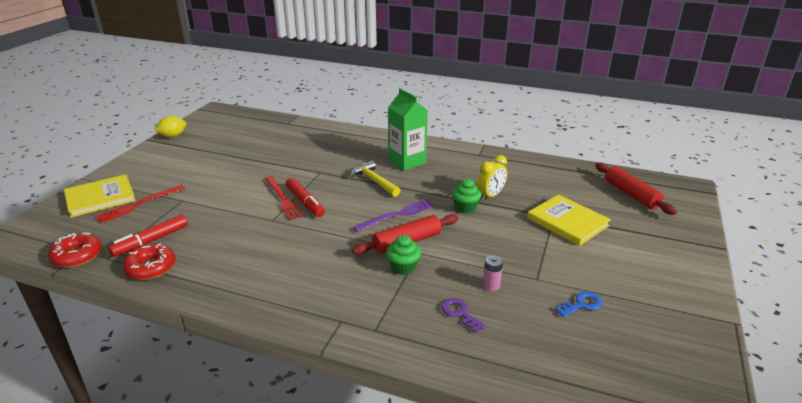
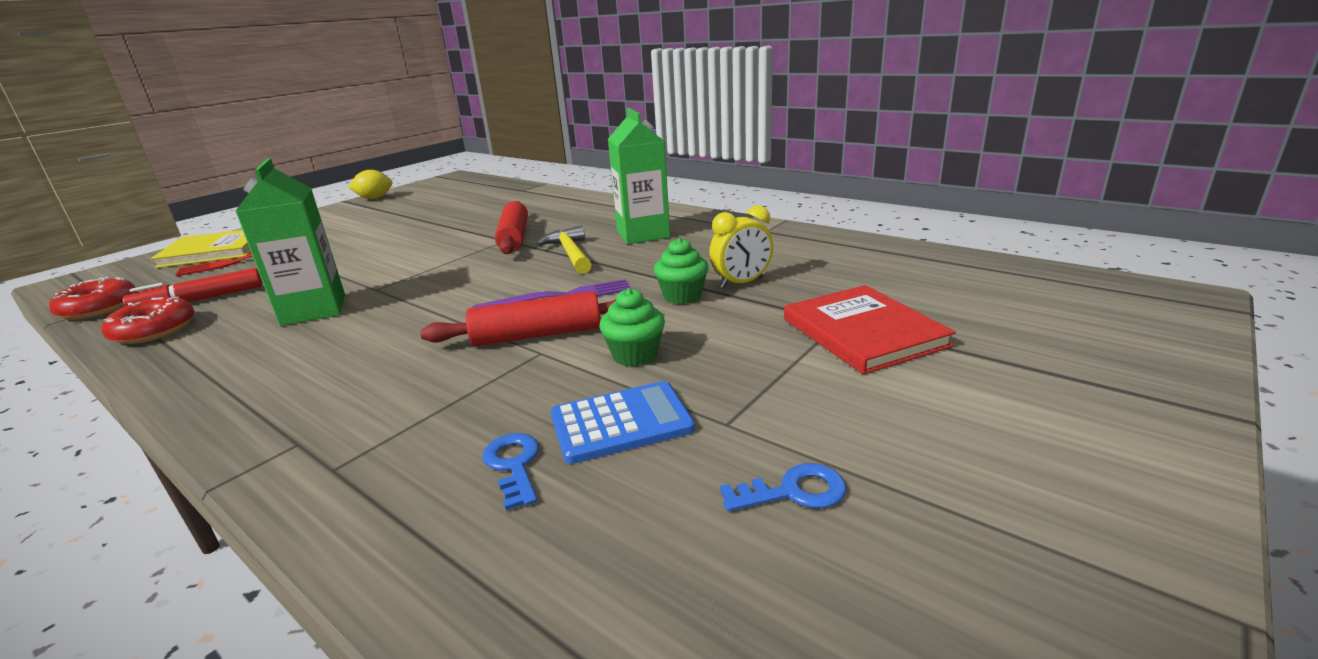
camera: 20 degrees right, 5 degrees down
red fork [265,176,304,220] -> none
red marker [286,178,325,217] -> none
green cupcake [386,235,421,275] -> green cupcake moved to [599,288,665,367]
purple key [441,298,486,333] -> blue key [482,433,539,511]
pink battery [483,255,503,291] -> blue calculator [551,381,695,464]
yellow book [527,195,611,246] -> red book [784,285,956,374]
red rolling pin [595,163,677,215] -> red rolling pin moved to [495,201,528,254]
none -> green carton [236,158,345,326]

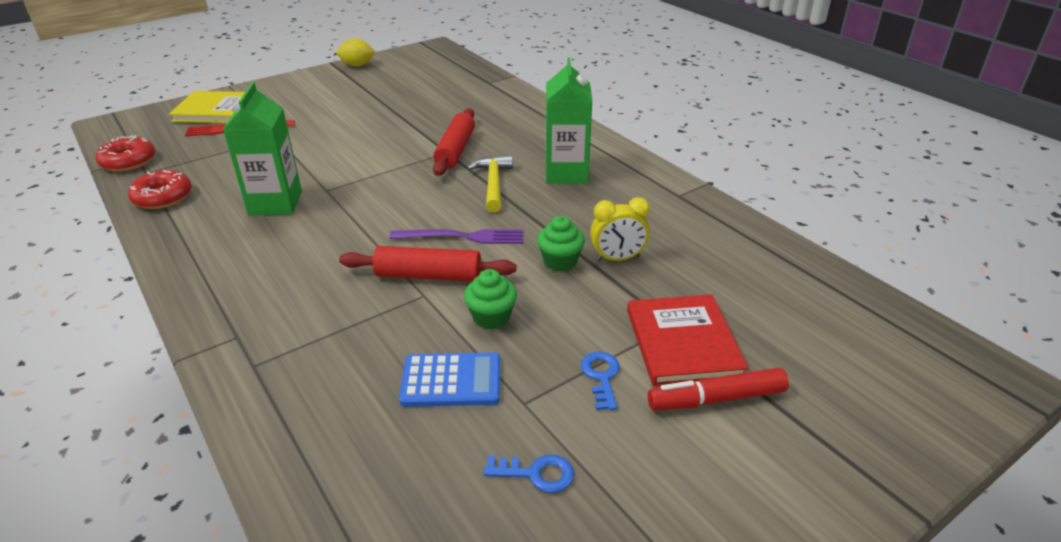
camera: 15 degrees right, 10 degrees up
red marker [123,268,263,307] -> red marker moved to [648,368,789,411]
blue key [482,433,539,511] -> blue key moved to [581,352,620,410]

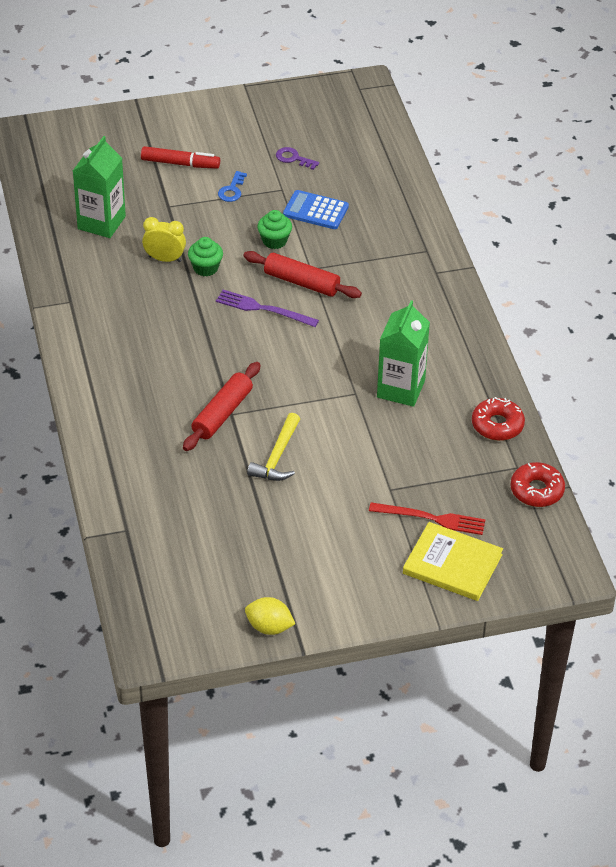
camera: 160 degrees left, 10 degrees up
yellow hammer [467,155,513,213] -> yellow hammer moved to [247,413,300,481]
blue key [484,454,574,493] -> purple key [276,147,319,170]
green carton [546,58,592,183] -> green carton moved to [73,136,126,238]
red book [627,294,749,386] -> none

